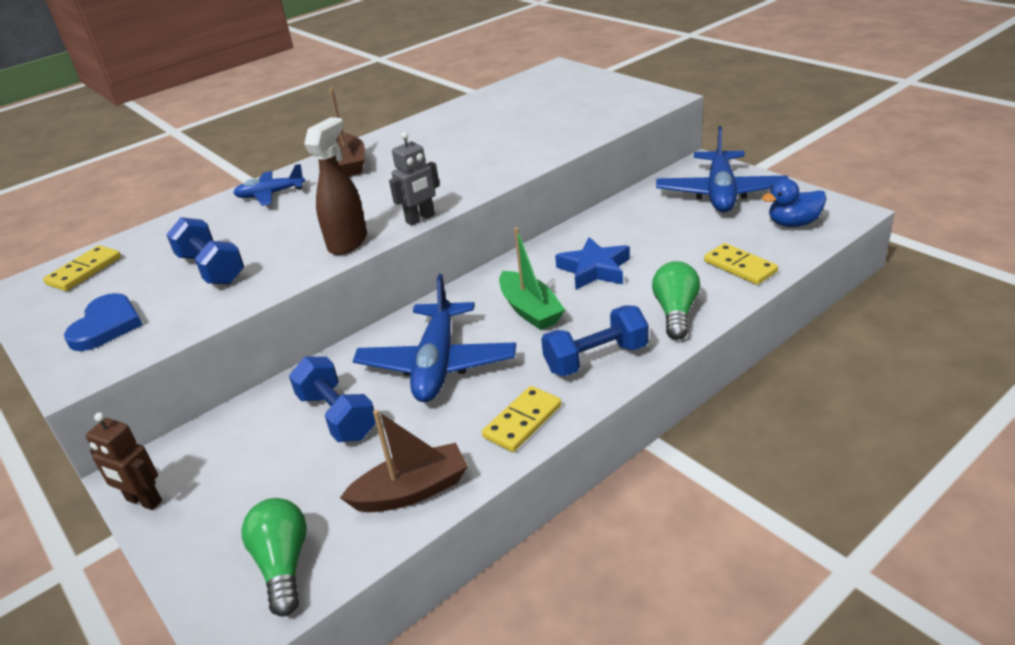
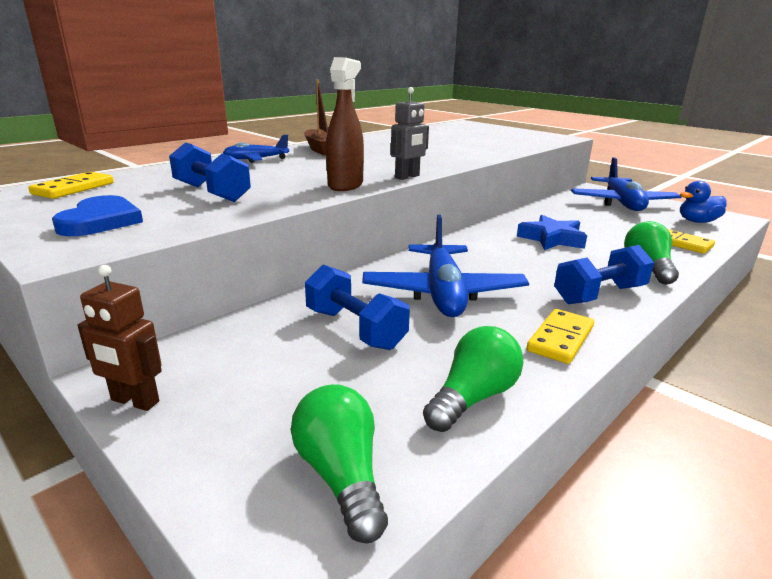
camera: 10 degrees left, 10 degrees down
brown boat [340,410,468,512] -> green light bulb [423,326,524,432]
green boat [499,227,565,330] -> none

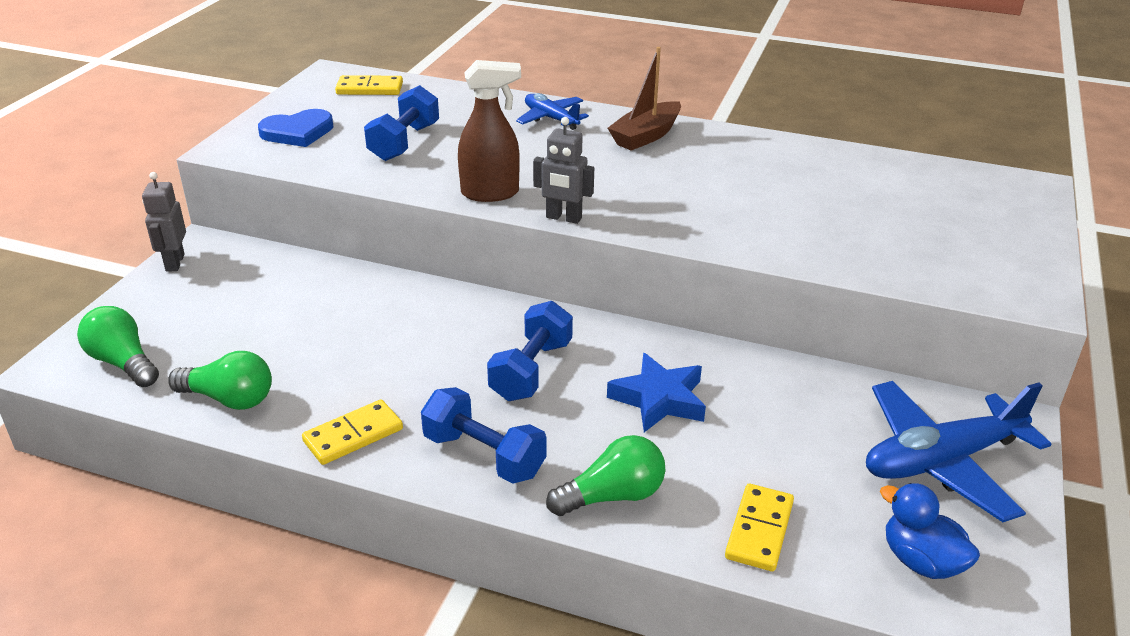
camera: 65 degrees right, 10 degrees up
brown robot [77,265,162,411] -> grey robot [142,172,186,272]
green light bulb [291,384,388,543] -> green light bulb turned 90 degrees counterclockwise [77,306,159,387]
blue dumbbell [305,265,410,350] -> blue dumbbell moved to [487,301,573,401]
blue plane [362,215,529,317] -> none
yellow domino [527,309,594,364] -> yellow domino turned 45 degrees counterclockwise [302,400,403,465]

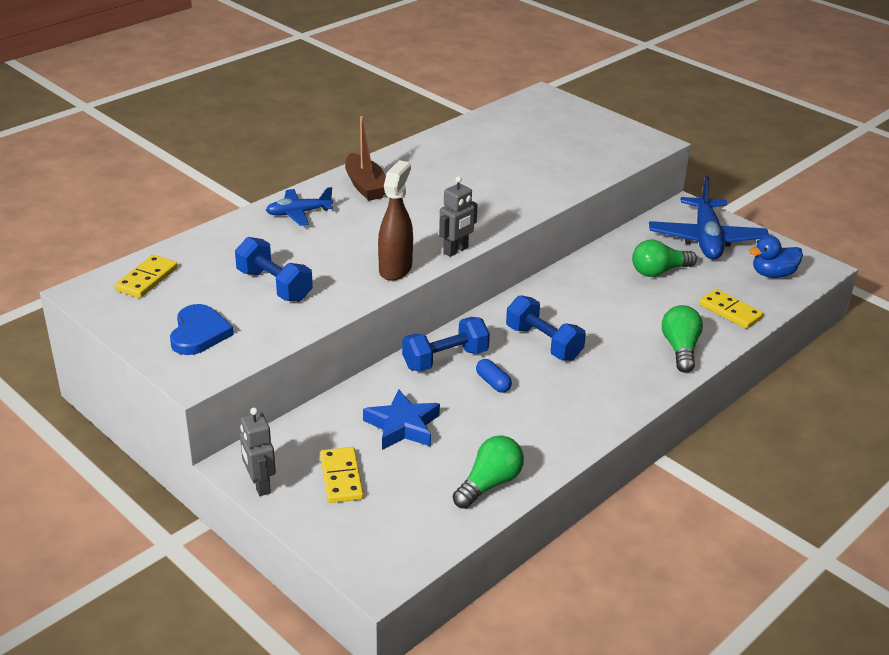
camera: 65 degrees left, 0 degrees up
green light bulb [77,306,159,387] -> green light bulb moved to [632,240,697,277]
grey robot [142,172,186,272] -> grey robot turned 45 degrees clockwise [240,408,276,496]
yellow domino [302,400,403,465] -> yellow domino moved to [320,447,364,503]
blue dumbbell [421,387,547,484] -> blue dumbbell moved to [402,317,490,372]
blue star [607,353,706,432] -> blue star moved to [363,389,440,450]
none -> blue capsule [476,359,512,393]

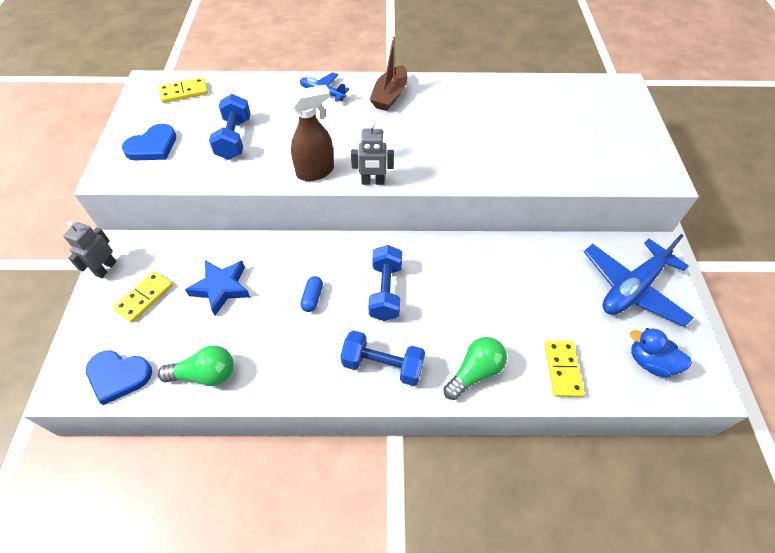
camera: 45 degrees right, 20 degrees up
blue dumbbell [402,317,490,372] -> blue dumbbell moved to [340,330,425,386]
green light bulb [632,240,697,277] -> none
none -> blue heart [86,350,152,405]

